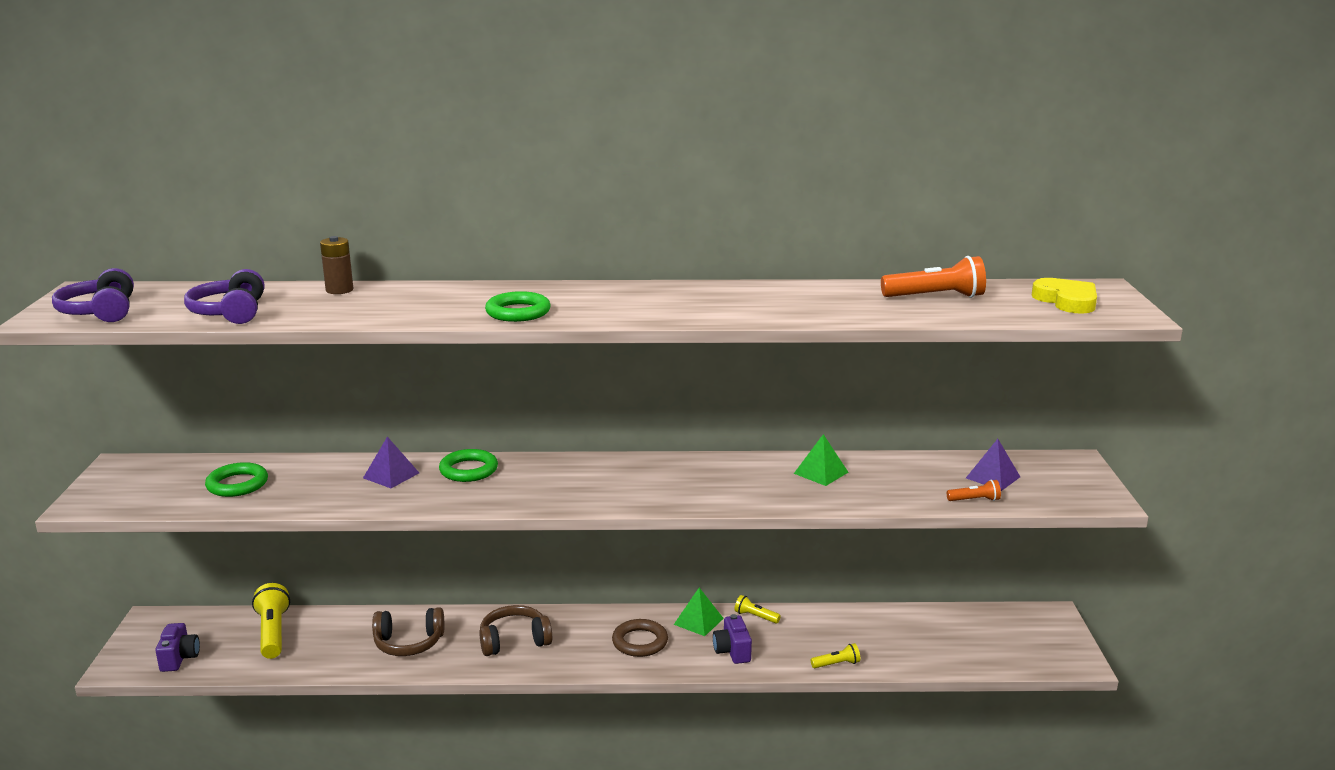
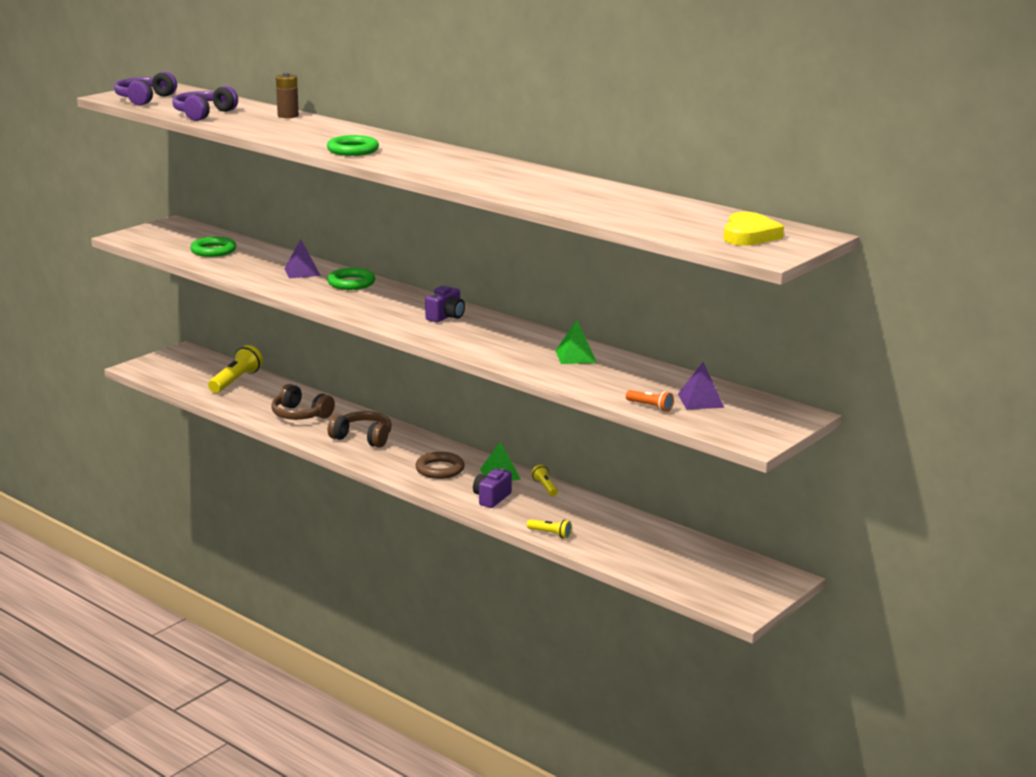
camera: 40 degrees right, 0 degrees up
purple camera [155,623,200,672] -> purple camera moved to [425,286,465,322]
orange flashlight [881,256,986,298] -> none

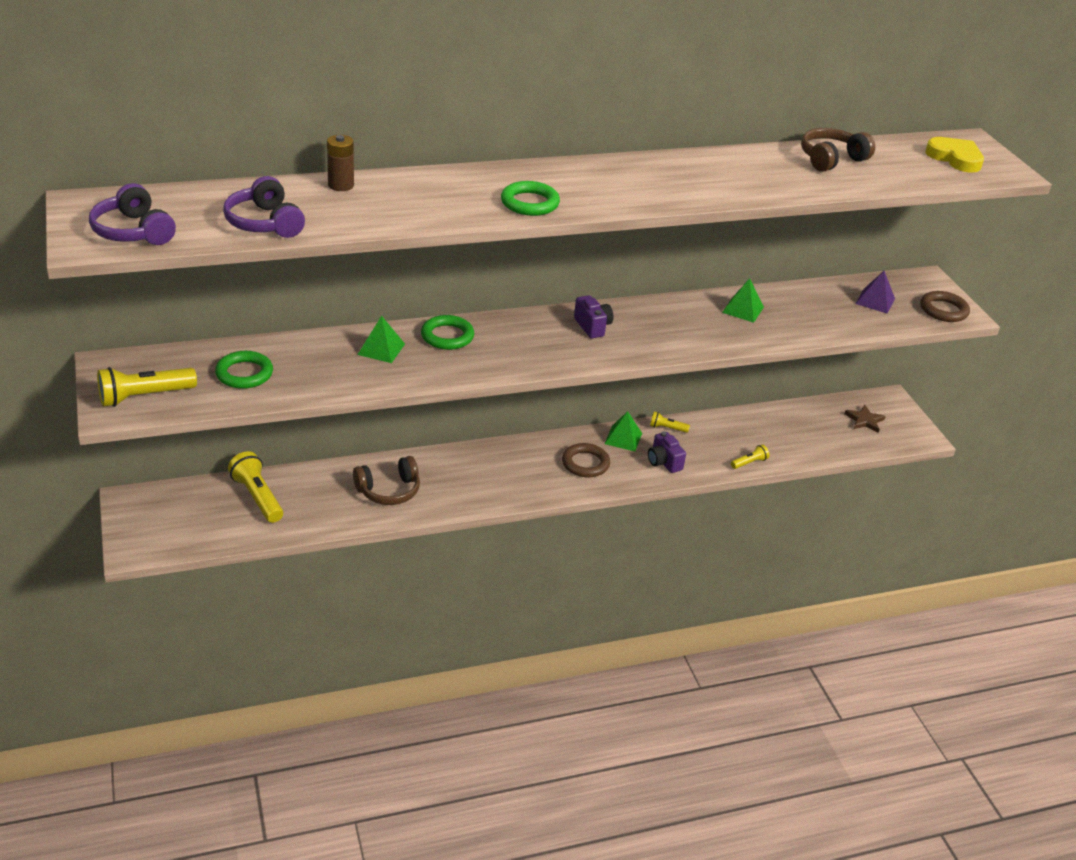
camera: 60 degrees left, 15 degrees up
purple pyramid [284,240,321,278] -> green pyramid [357,316,405,363]
brown headphones [328,411,392,448] -> brown headphones moved to [801,128,875,172]
orange flashlight [626,390,674,412] -> none
none -> yellow flashlight [97,367,197,407]
none -> brown star [845,405,886,433]
none -> brown ring [920,291,970,322]

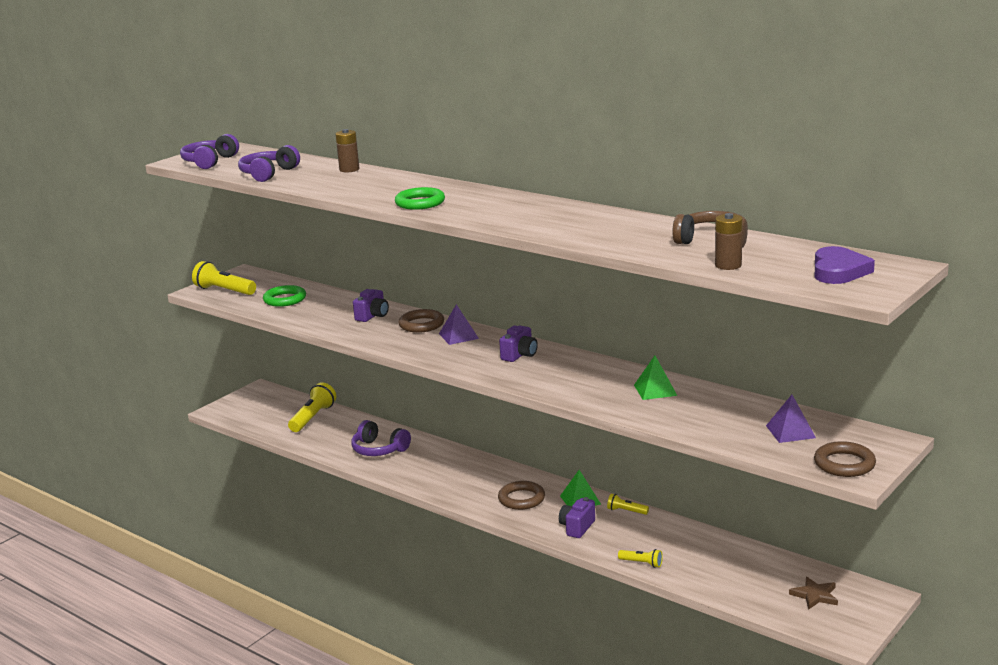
camera: 60 degrees right, 15 degrees down
brown headphones [353,456,420,505] -> purple headphones [351,420,411,456]
green pyramid [357,316,405,363] -> purple camera [353,289,389,322]
green ring [421,315,474,350] -> brown ring [398,309,444,333]
yellow flashlight [650,411,690,433] -> yellow flashlight turned 45 degrees counterclockwise [607,493,649,515]
yellow heart [925,137,984,172] -> purple heart [814,246,875,284]
none -> purple pyramid [439,304,479,345]
none -> brown battery [715,213,743,270]

